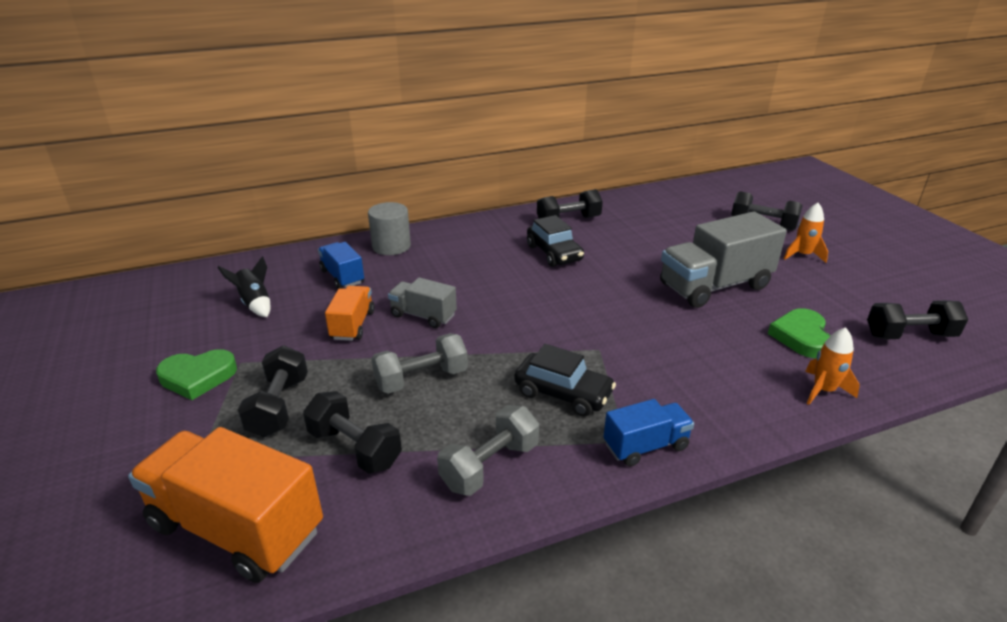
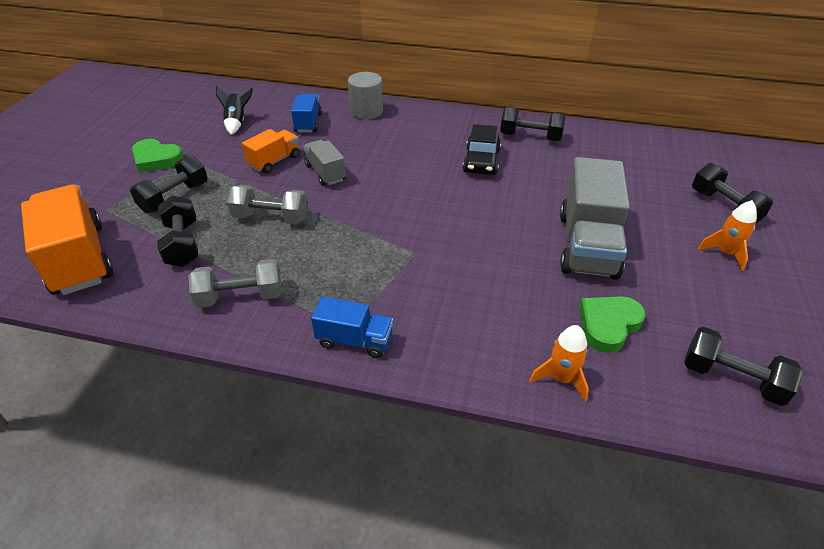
camera: 35 degrees right, 10 degrees up
black car [514,344,616,417] -> none
grey truck [660,212,787,308] -> grey truck turned 90 degrees counterclockwise [560,157,630,280]

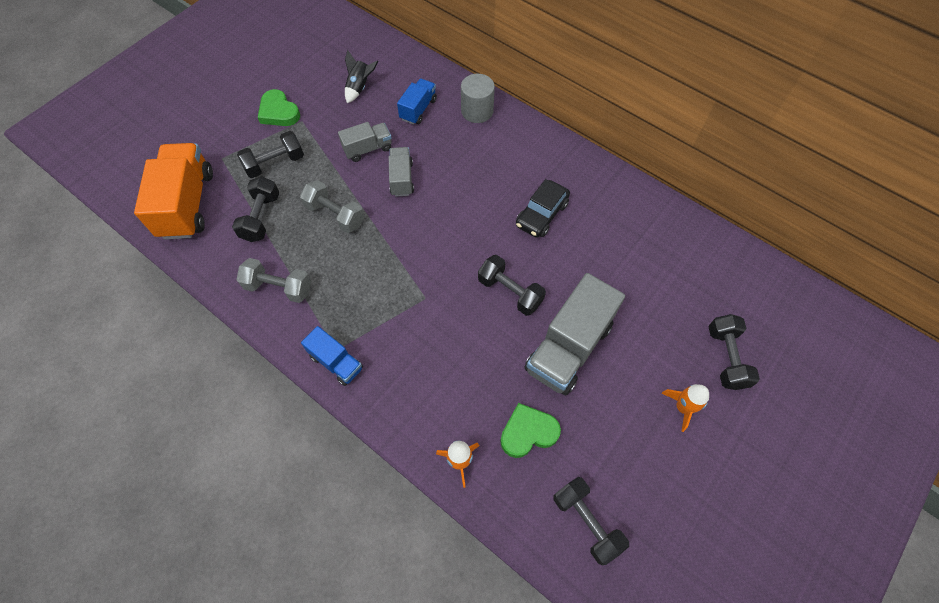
camera: 25 degrees right, 20 degrees up
orange truck [242,129,300,173] -> grey truck [338,122,392,162]
black dumbbell [500,107,566,141] -> black dumbbell moved to [478,255,546,316]

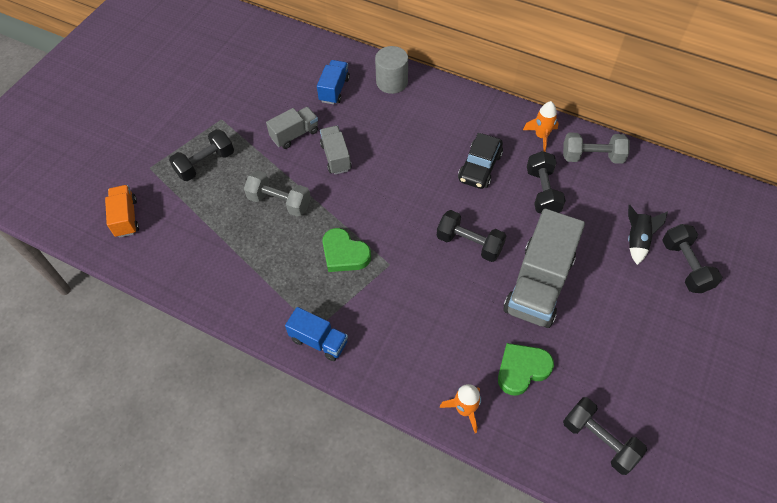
camera: 10 degrees left, 5 degrees down
orange truck [134,143,213,239] -> orange truck [105,185,139,238], size x0.54
black dumbbell [232,176,280,242] -> black dumbbell moved to [527,151,566,213]
grey dumbbell [236,258,311,303] -> grey dumbbell moved to [563,132,630,164]
green heart [258,89,300,126] -> green heart moved to [322,228,371,272]
black rocket [345,50,378,103] -> black rocket moved to [628,205,668,265]
orange rocket [661,384,709,432] -> orange rocket moved to [523,101,558,152]

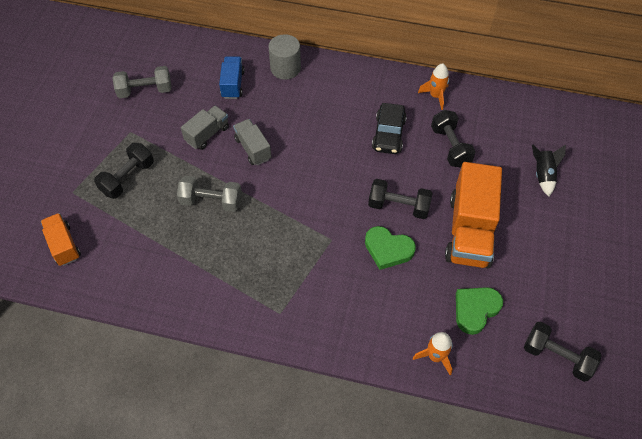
camera: 15 degrees left, 0 degrees up
blue truck [285,307,348,361] -> none
green heart [322,228,371,272] -> green heart moved to [365,226,416,270]
grey truck [503,209,585,328] -> orange truck [445,162,502,268]
grey dumbbell [563,132,630,164] -> grey dumbbell moved to [113,66,172,98]
black dumbbell [662,224,722,293] -> none

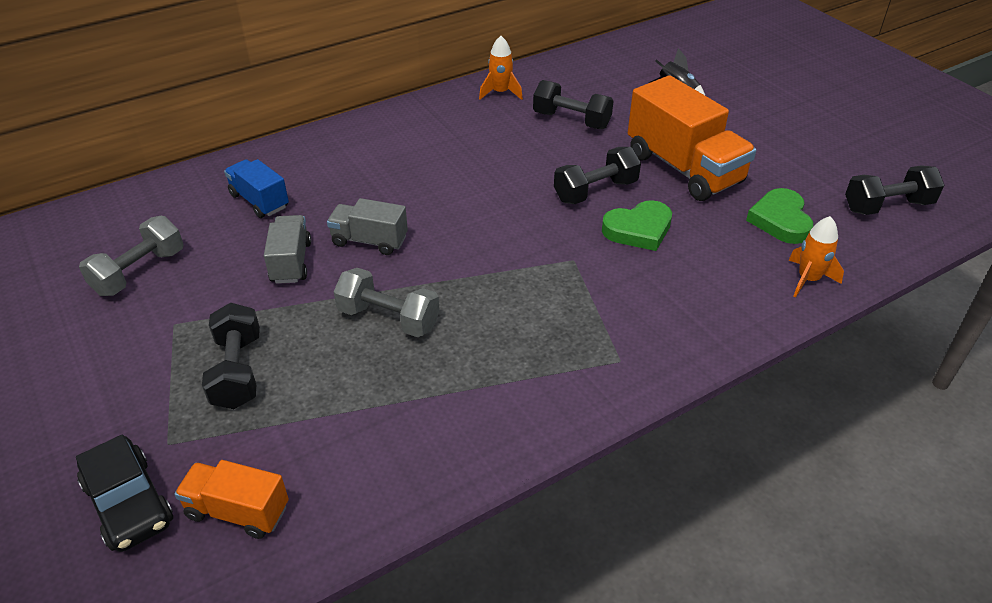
camera: 45 degrees left, 15 degrees down
grey dumbbell [177,176,242,212] -> grey dumbbell turned 60 degrees clockwise [334,268,440,337]
grey cylinder [269,34,301,80] -> none
black car [372,103,407,154] -> black car moved to [76,434,173,552]

